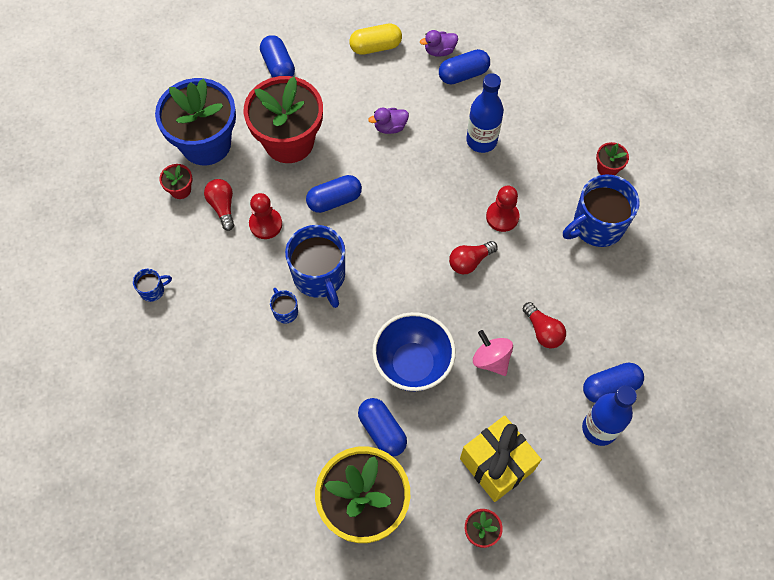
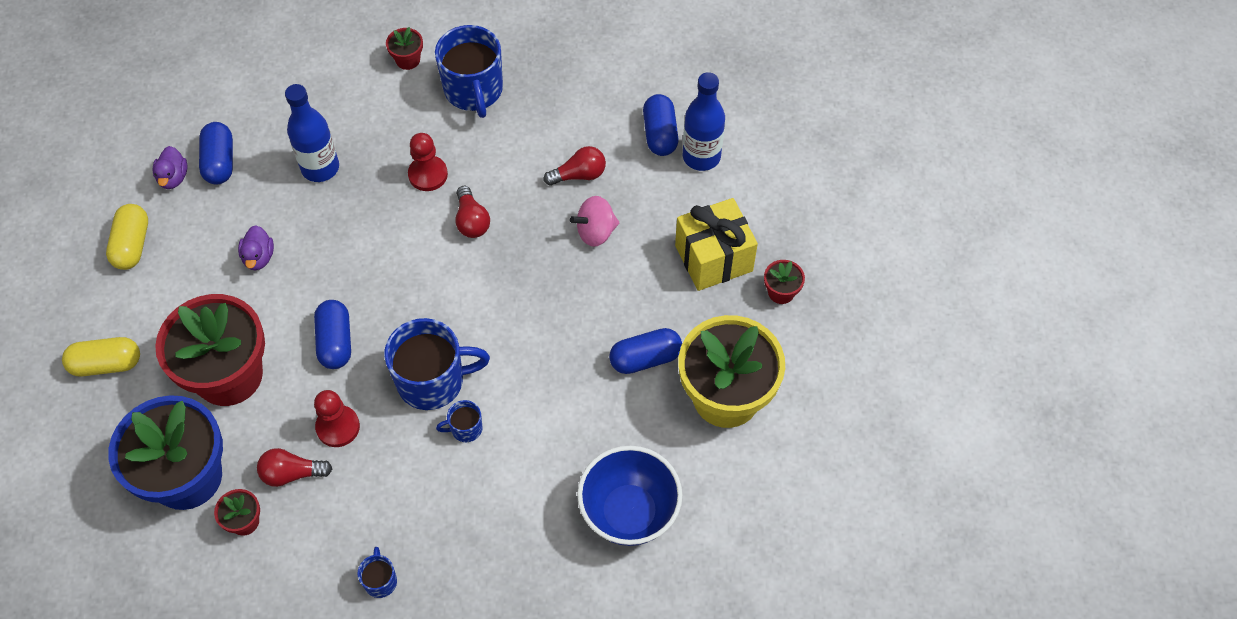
camera: 75 degrees left, 5 degrees down
blue capsule [260,35,295,78] -> yellow capsule [62,337,140,376]
blue bowl [372,312,456,391] -> blue bowl moved to [577,446,682,546]

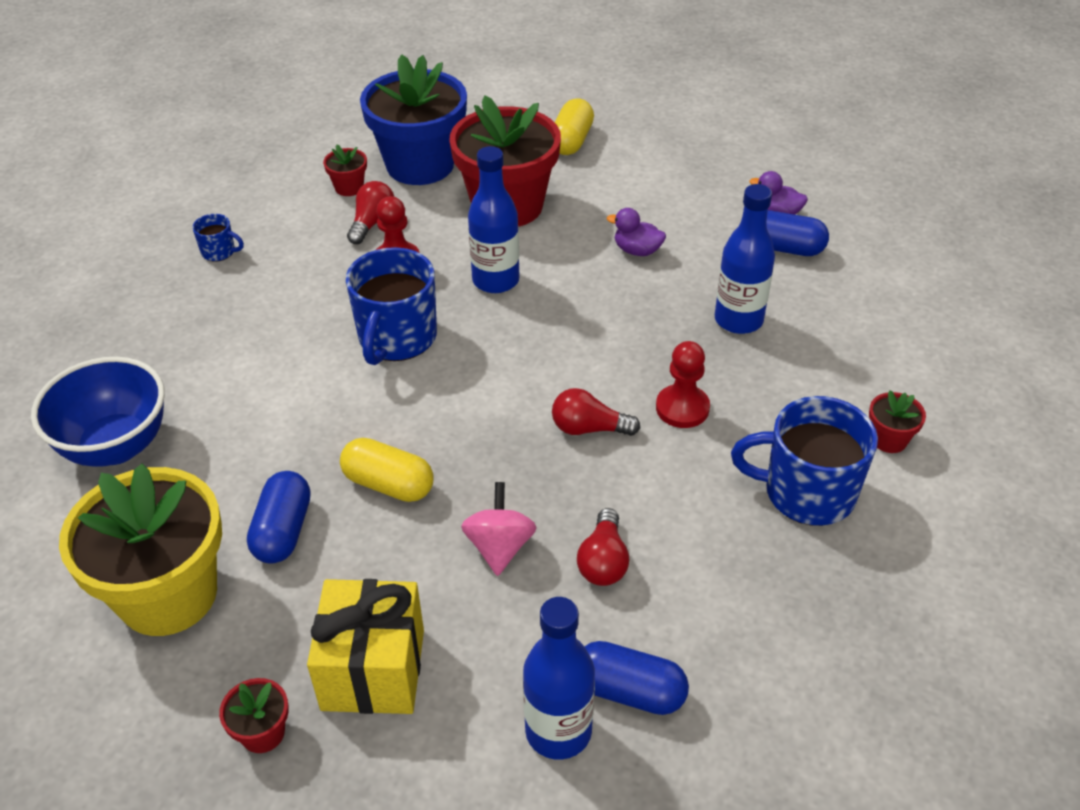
camera: 115 degrees right, 15 degrees down
yellow capsule [106,204,148,270] -> yellow capsule moved to [340,438,434,502]
blue capsule [314,300,351,369] -> blue bottle [468,146,520,293]
blue mug [436,400,483,442] -> none

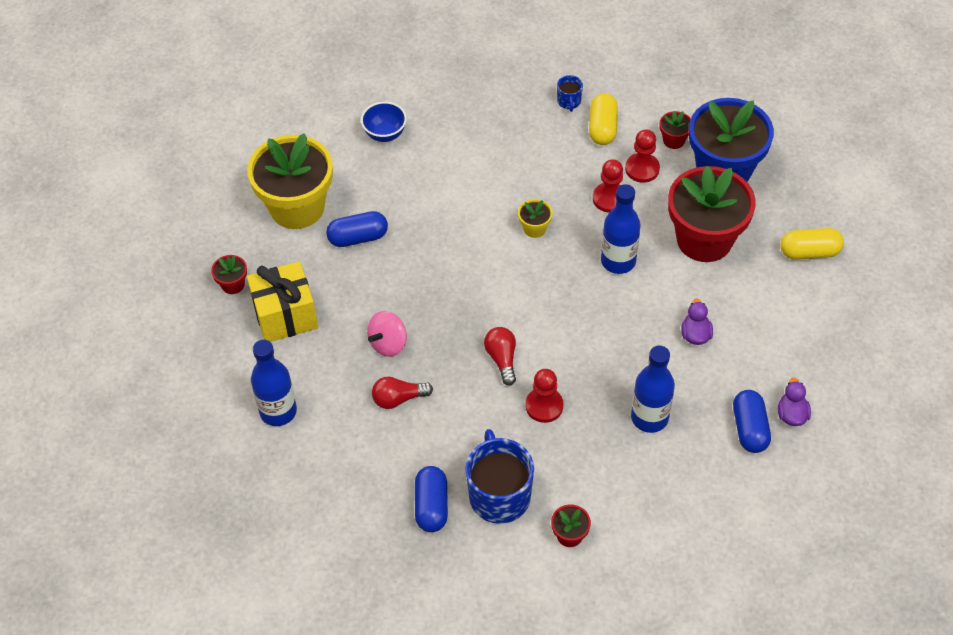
camera: 70 degrees right, 10 degrees up
blue bowl [31,357,165,467] -> blue bowl [361,102,407,142], size x0.60
yellow capsule [340,438,434,502] -> yellow capsule moved to [589,93,618,145]
blue mug [346,247,437,365] -> yellow flower pot [518,199,553,238]
red light bulb [347,181,394,244] -> red pawn [625,129,660,183]
pink spinning top [461,482,537,576] -> pink spinning top turned 150 degrees clockwise [367,311,407,357]
blue capsule [584,641,689,715] -> blue capsule moved to [415,466,448,532]

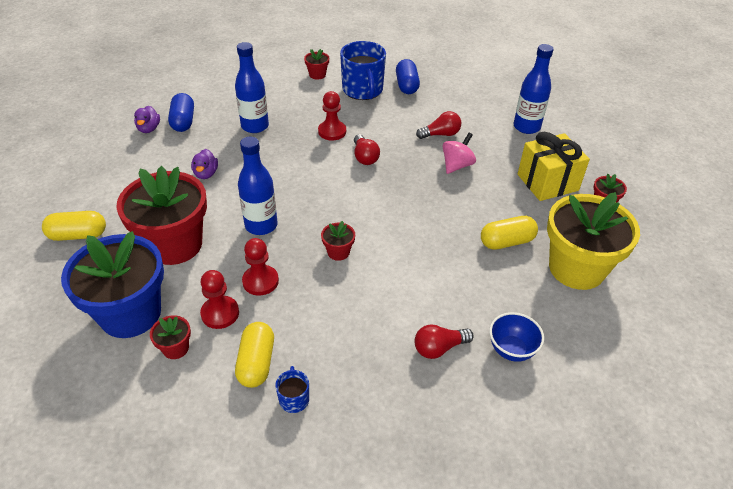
camera: 175 degrees right, 10 degrees down
blue capsule [326,211,388,247] -> yellow capsule [481,216,538,250]
yellow flower pot [518,199,553,238] -> red flower pot [321,221,355,261]
none -> red light bulb [415,324,474,359]

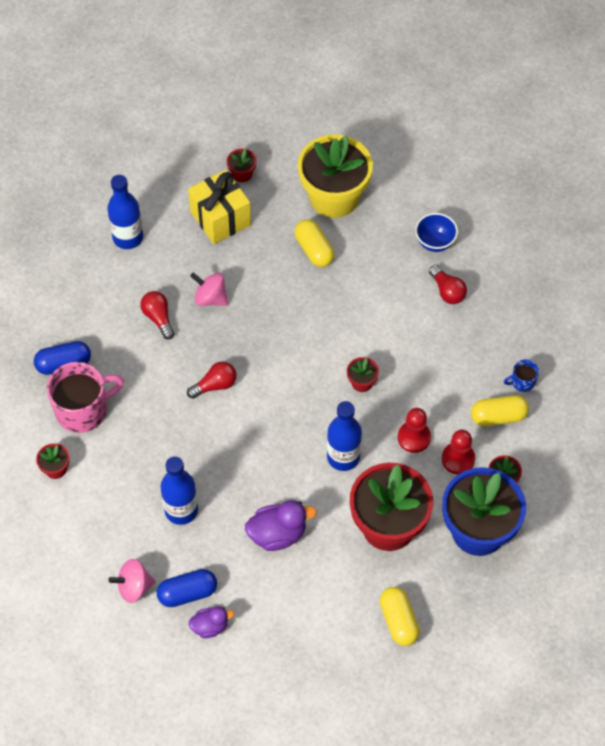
camera: 100 degrees left, 15 degrees up
purple duck [191,149,218,179] -> purple duck [245,500,317,551], size x1.60
red pawn [318,91,346,141] -> none
blue mug [340,41,386,100] -> pink mug [47,362,124,433]
none -> pink spinning top [108,559,156,603]

